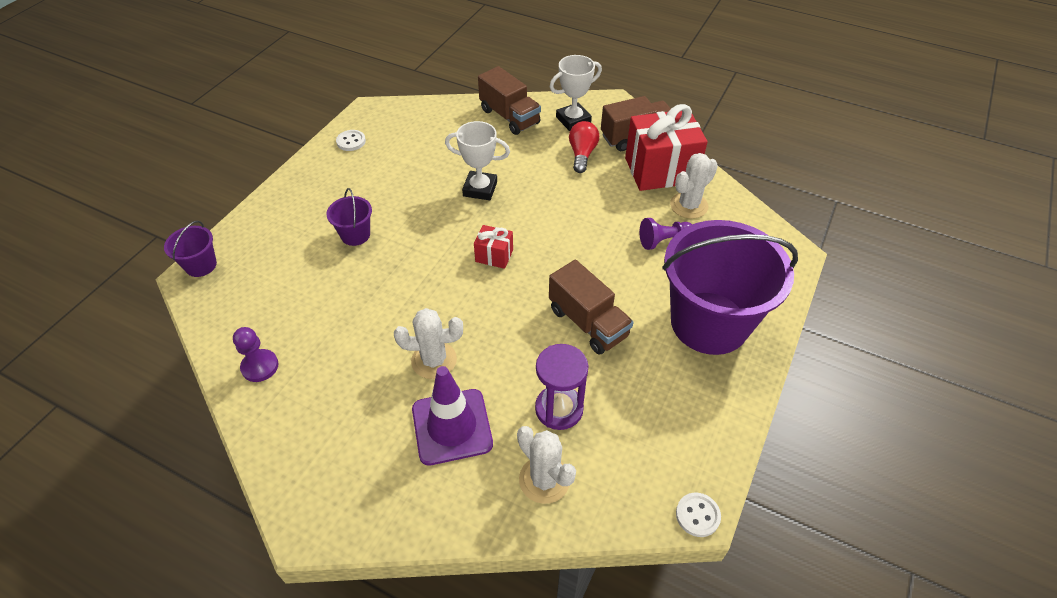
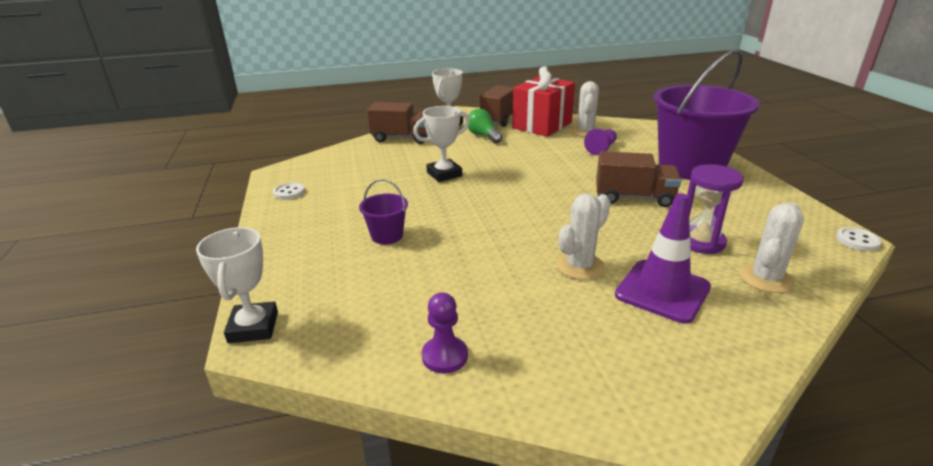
camera: 40 degrees left, 20 degrees down
purple bucket [164,221,217,277] -> white trophy [196,227,278,343]
red gift [474,225,513,269] -> none
white cactus [517,426,576,504] -> white cactus turned 60 degrees counterclockwise [739,202,804,293]
red light bulb [569,121,599,173] -> green light bulb [468,109,502,143]

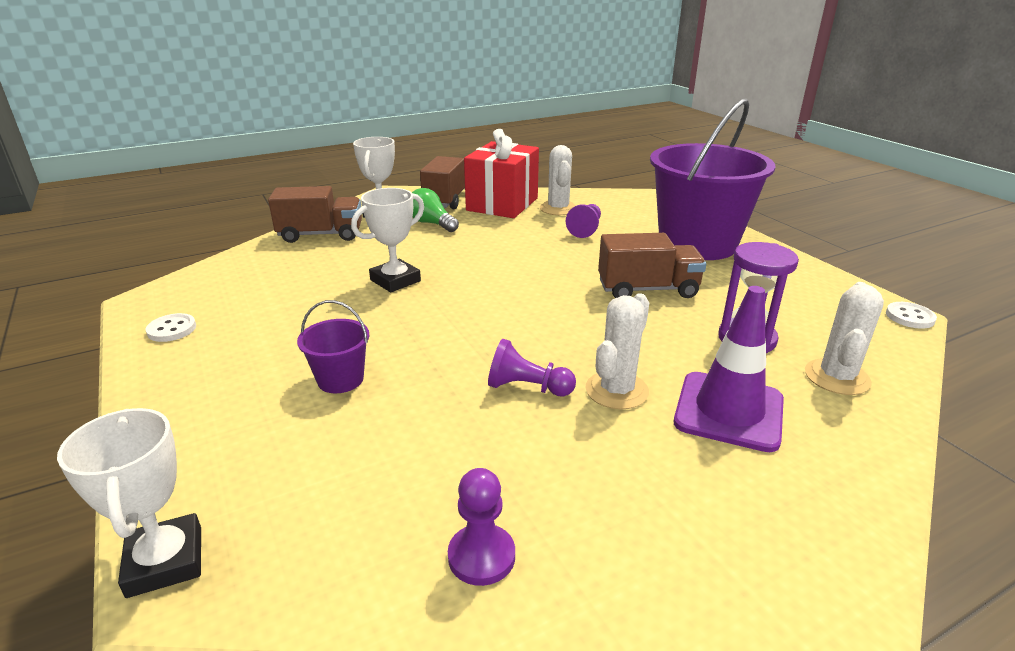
camera: 15 degrees left, 0 degrees up
none -> purple pawn [488,339,576,396]

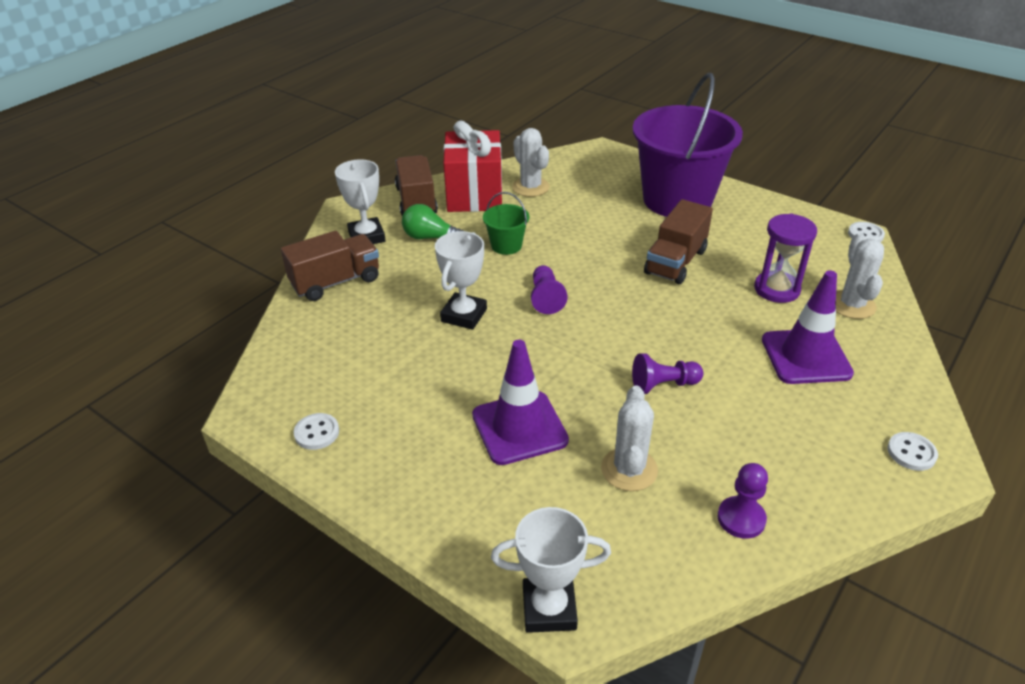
camera: 25 degrees left, 10 degrees up
white trophy [57,408,201,598] -> white trophy turned 45 degrees counterclockwise [491,507,611,633]
purple bucket [297,300,370,393] -> purple traffic cone [472,340,569,465]
purple pawn [566,204,601,238] -> purple pawn moved to [531,265,568,314]
white cactus [585,293,649,409] -> white cactus moved to [601,385,658,491]
brown truck [598,233,706,298] -> brown truck turned 150 degrees clockwise [644,199,713,284]
none -> green bucket [483,192,529,255]
none -> white button [887,432,938,471]

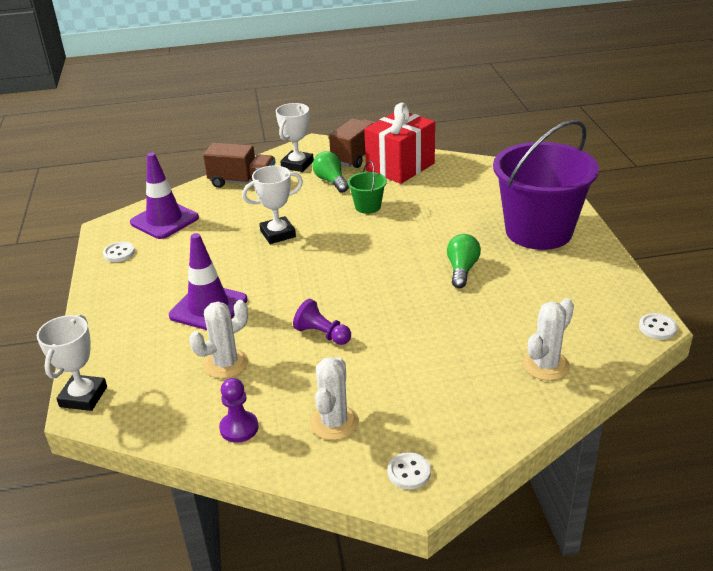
camera: 45 degrees right, 5 degrees down
white trophy [491,507,611,633] -> white trophy turned 60 degrees clockwise [37,314,107,411]
white cactus [512,128,550,197] -> white cactus moved to [310,357,359,440]
purple pawn [531,265,568,314] -> none
brown truck [644,199,713,284] -> green light bulb [447,234,481,288]
purple hourglass [754,213,817,303] -> none
purple traffic cone [762,270,854,384] -> purple traffic cone moved to [130,152,199,239]

